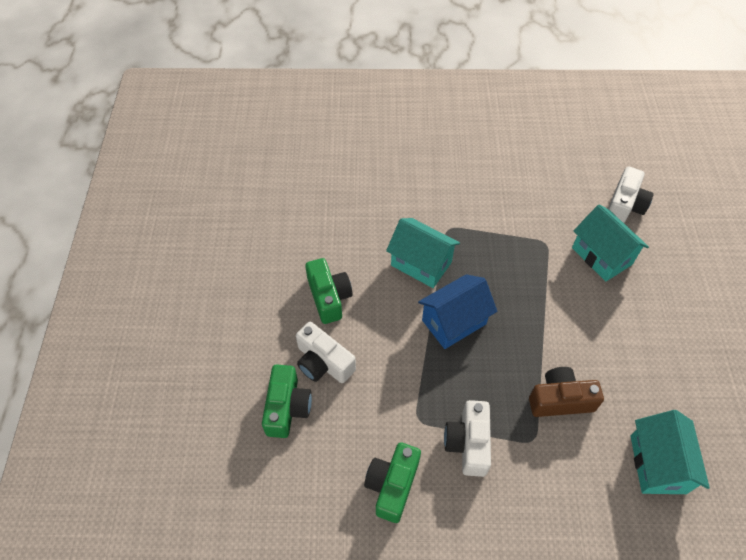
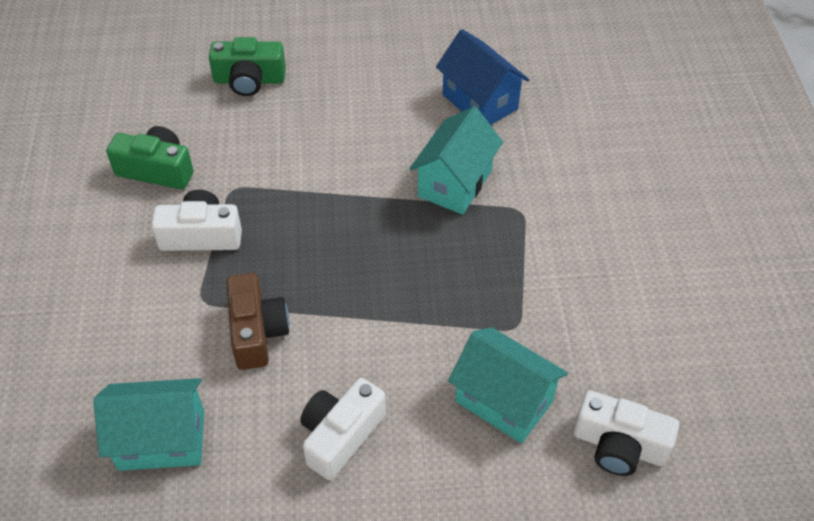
camera: 85 degrees right, 5 degrees down
white camera [296,322,356,383] -> white camera moved to [301,378,386,480]
green camera [305,258,353,324] -> none
blue house [418,274,497,349] -> blue house moved to [436,29,530,125]
turquoise house [572,204,649,281] -> turquoise house turned 75 degrees clockwise [448,327,568,444]

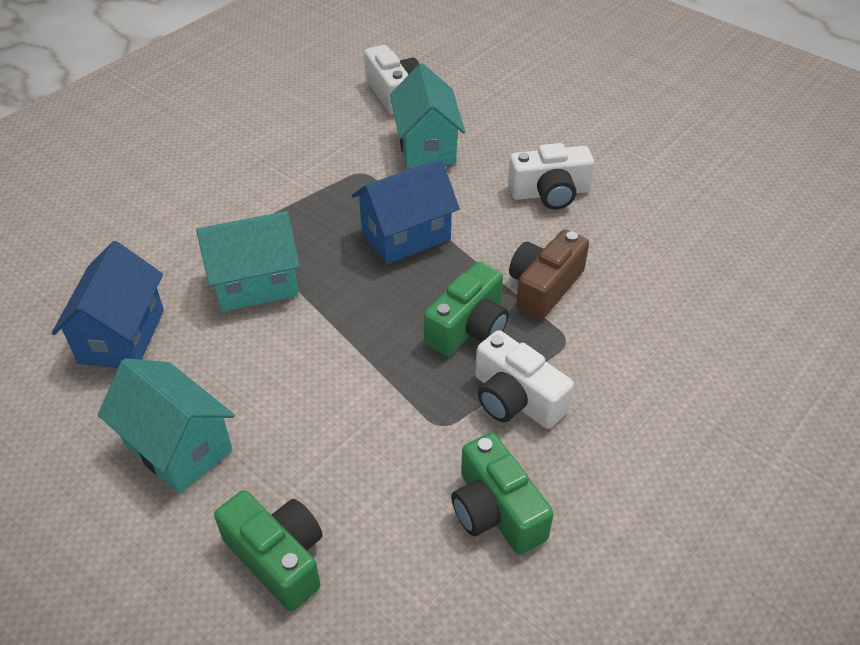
camera: 135 degrees left, 5 degrees down
turquoise house [93,378,204,471] -> turquoise house moved to [98,358,235,494]
none -> blue house [352,159,460,264]
none -> green camera [424,262,509,356]

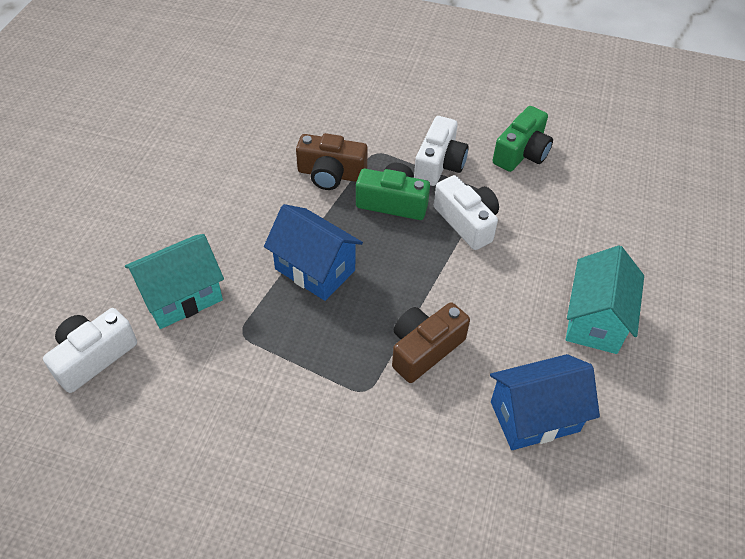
camera: 115 degrees left, 5 degrees up
turquoise house [196,211,300,312] -> brown camera [392,302,470,383]
green camera [214,490,322,611] -> none
white camera [508,143,594,209] -> white camera moved to [434,175,499,250]

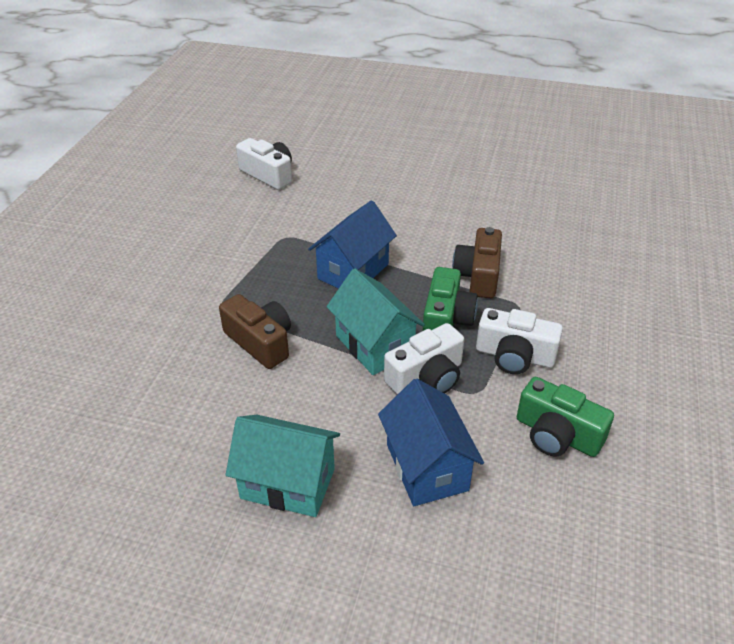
camera: 90 degrees right, 10 degrees down
turquoise house [125,234,224,329] -> turquoise house moved to [326,269,425,375]
blue house [490,354,600,450] -> blue house moved to [378,379,484,506]

